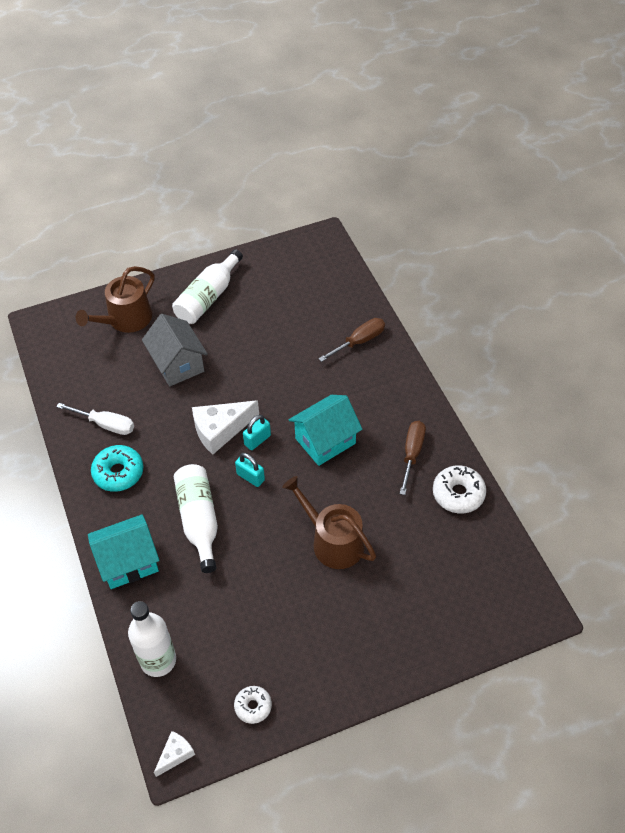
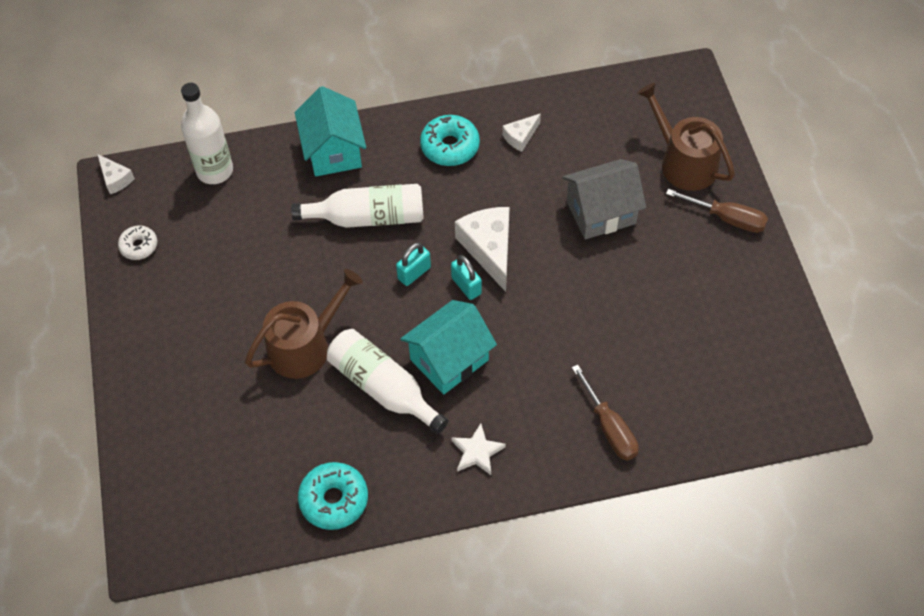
camera: 100 degrees right, 5 degrees up
white screwdriver [56,403,134,435] -> white cheese [502,113,541,152]
white bottle [172,249,243,324] -> white bottle moved to [327,329,448,434]
turquoise house [289,395,362,466] -> turquoise house turned 75 degrees clockwise [400,300,497,394]
brown screwdriver [400,421,426,495] -> brown screwdriver moved to [666,189,768,233]
white donut [433,465,486,514] -> turquoise donut [298,462,368,530]
none -> white star [451,423,506,475]

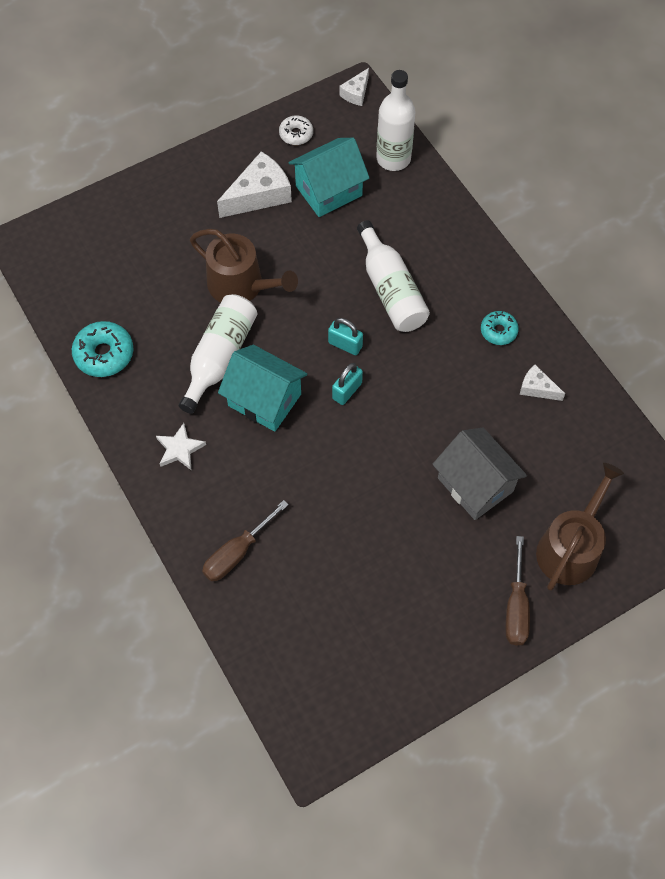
camera: 70 degrees right, 5 degrees up
turquoise house [295,86,366,177] -> turquoise house moved to [288,138,370,217]
turquoise donut [420,115,480,166] -> turquoise donut [481,311,519,345], size x0.62
white cheese [455,207,509,292] -> white cheese moved to [217,151,292,218]

